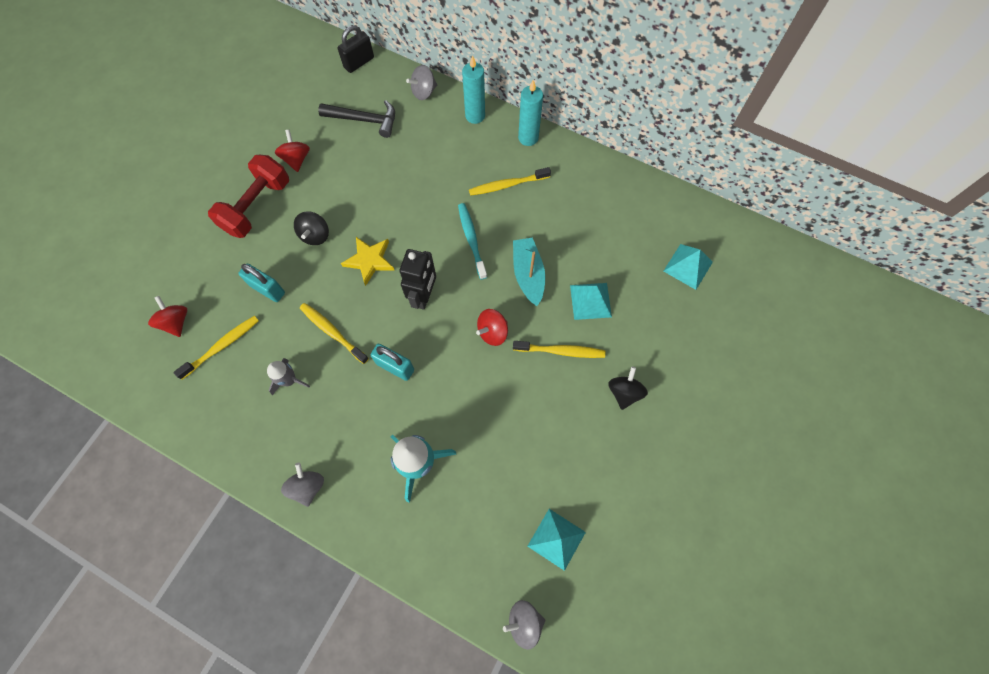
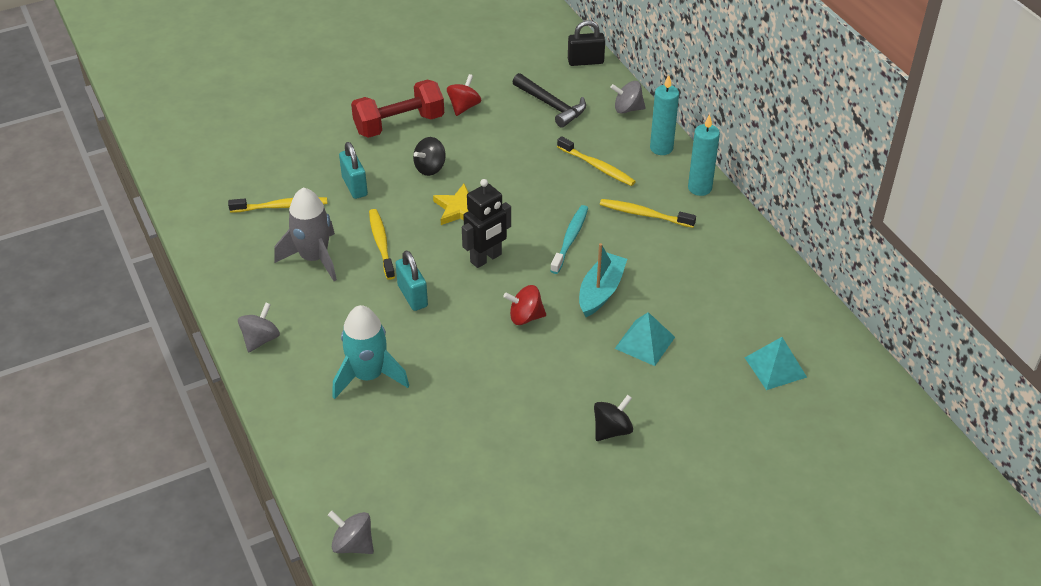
camera: 35 degrees right, 25 degrees down
red spinning top [148,296,187,337] -> none
grey rocket [267,358,310,395] -> grey rocket [275,188,337,281], size x1.68
yellow toothbrush [513,341,606,358] -> yellow toothbrush moved to [557,136,636,186]
turquoise pyramid [527,509,586,571] -> none

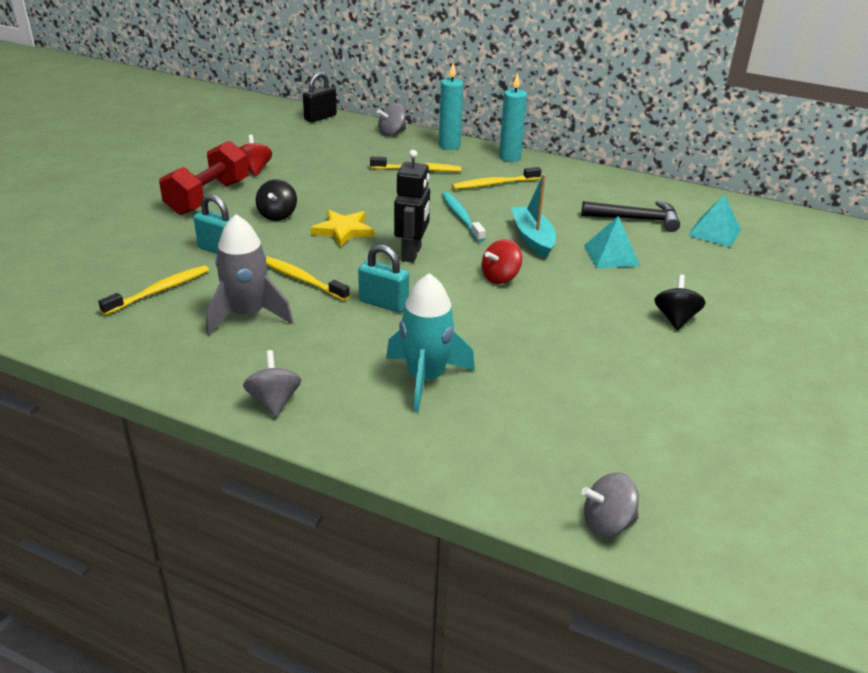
camera: 40 degrees left, 10 degrees down
black hammer [513,73,586,128] -> black hammer moved to [581,201,680,232]

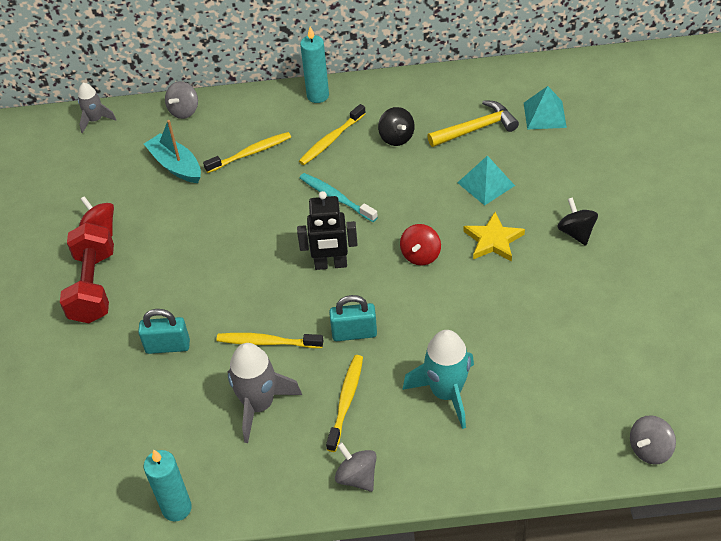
camera: 25 degrees left, 15 degrees up
yellow toothbrush [98,265,209,315] -> yellow toothbrush moved to [326,355,363,452]
black spinning top [256,179,297,221] -> black spinning top moved to [378,107,415,146]
black padlock [303,72,337,123] -> grey rocket [78,83,116,134]
yellow star [311,210,374,247] -> yellow star moved to [463,212,525,262]
black robot [394,150,430,263] -> black robot turned 105 degrees clockwise [297,191,358,270]
turquoise candle [439,63,464,150] -> turquoise candle moved to [144,449,192,521]
turquoise boat [511,174,556,258] -> turquoise boat moved to [144,120,201,183]
black hammer [581,201,680,232] -> yellow hammer [427,100,519,147]

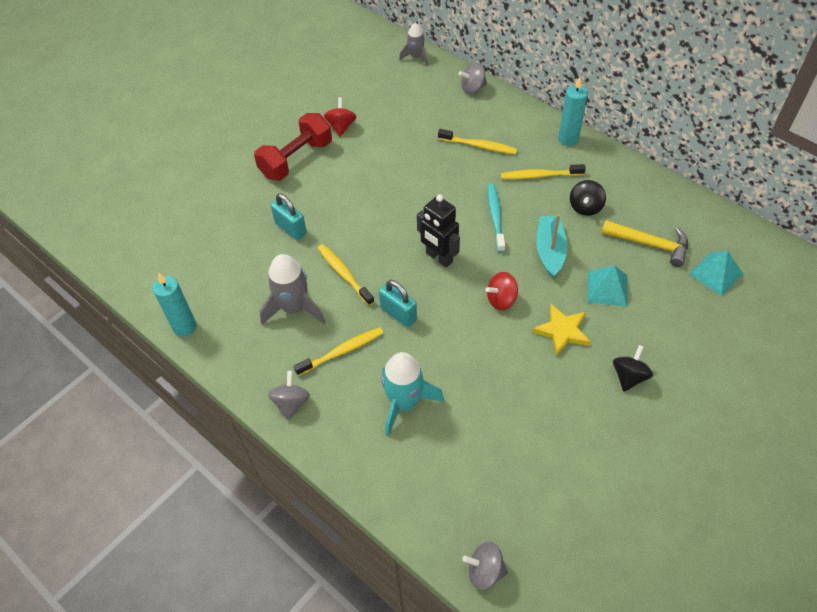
camera: 45 degrees right, 5 degrees up
turquoise boat [144,120,201,183] -> turquoise boat moved to [537,214,567,277]

